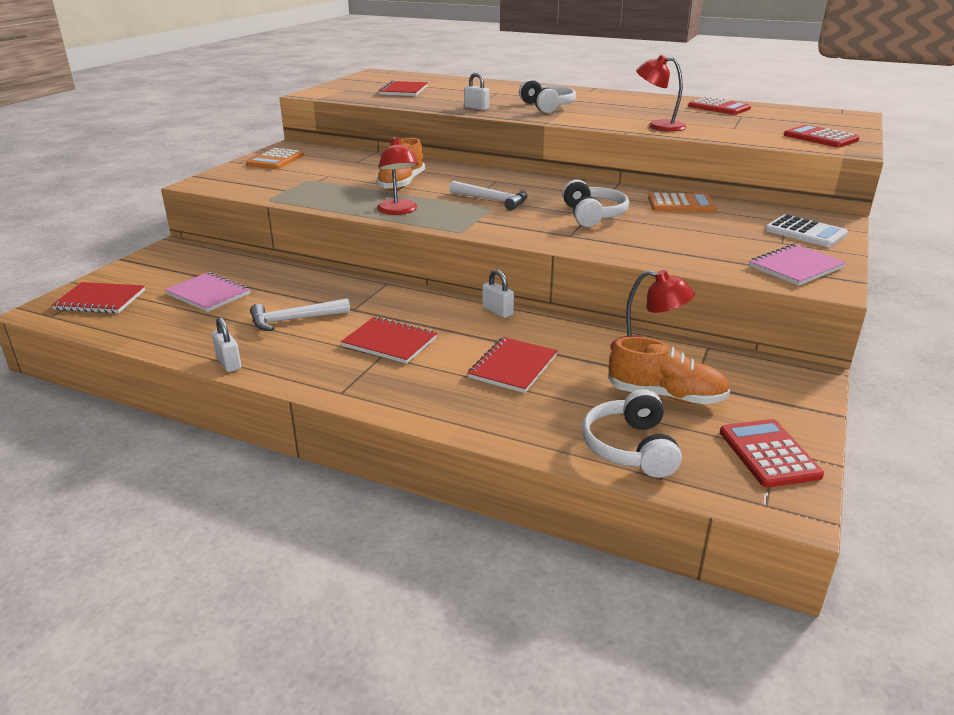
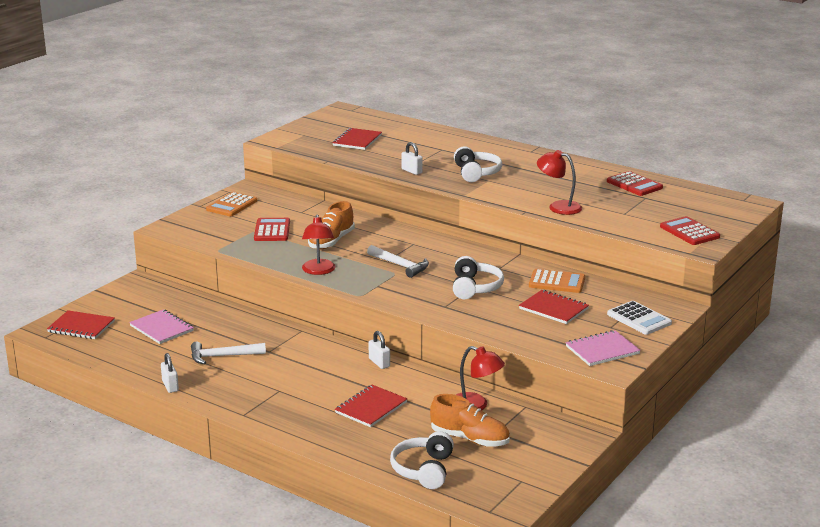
camera: 10 degrees right, 5 degrees down
red notebook [341,317,437,364] -> red notebook moved to [519,290,589,324]
red calculator [720,419,824,487] -> red calculator moved to [254,218,290,241]

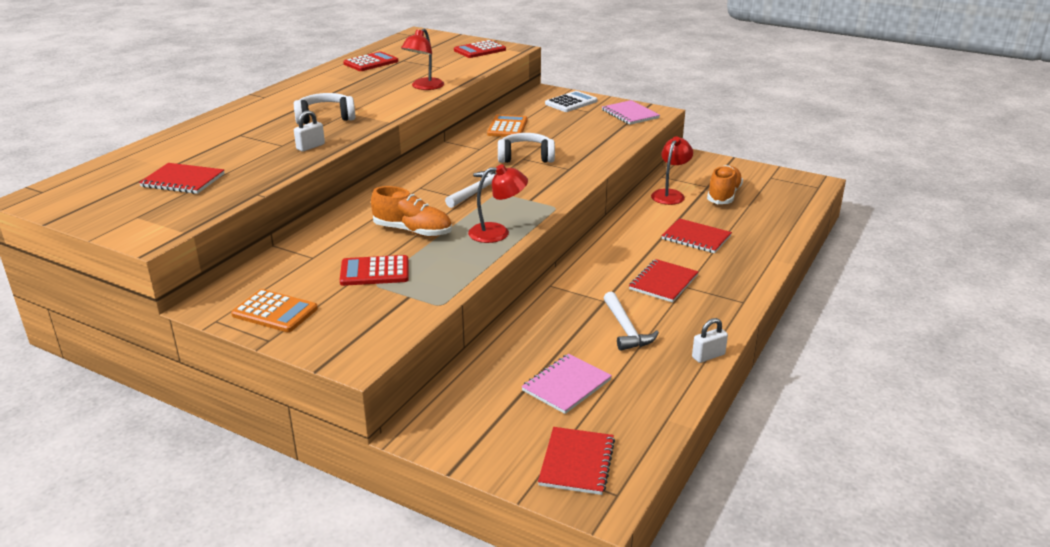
camera: 95 degrees left, 5 degrees up
white padlock [369,331,390,369] -> none
white headphones [390,431,454,489] -> none
red notebook [519,290,589,324] -> red notebook moved to [629,259,699,303]

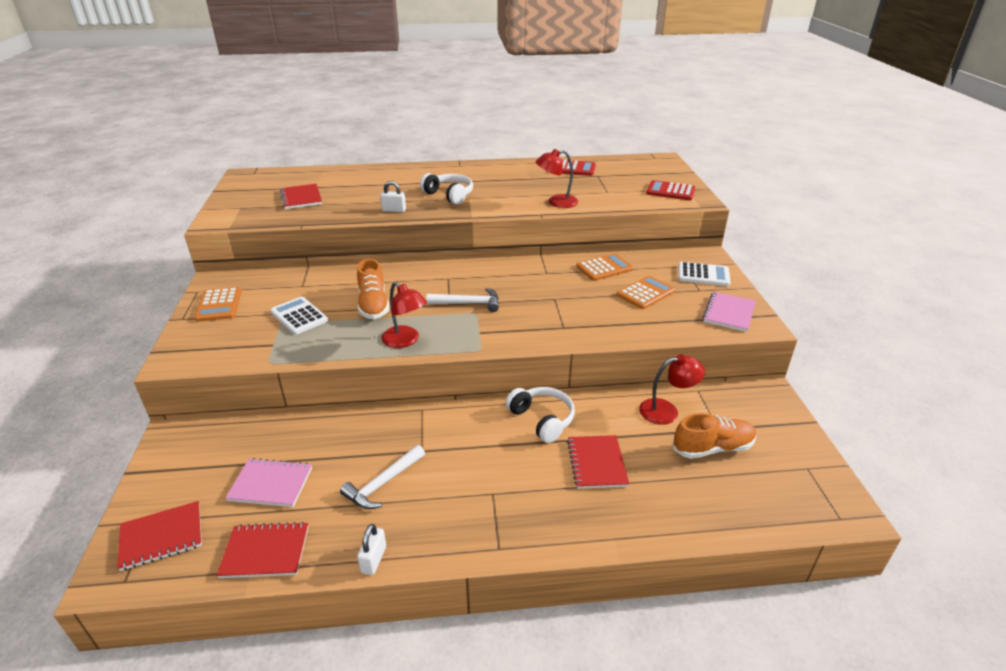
camera: 55 degrees right, 5 degrees up
red calculator [340,255,409,286] -> white calculator [270,297,328,335]
white headphones [498,133,555,163] -> white headphones moved to [505,387,575,443]
red notebook [629,259,699,303] -> red notebook moved to [217,522,309,578]
white padlock [692,318,728,363] -> white padlock turned 75 degrees clockwise [357,524,386,575]
none -> orange calculator [617,276,675,309]

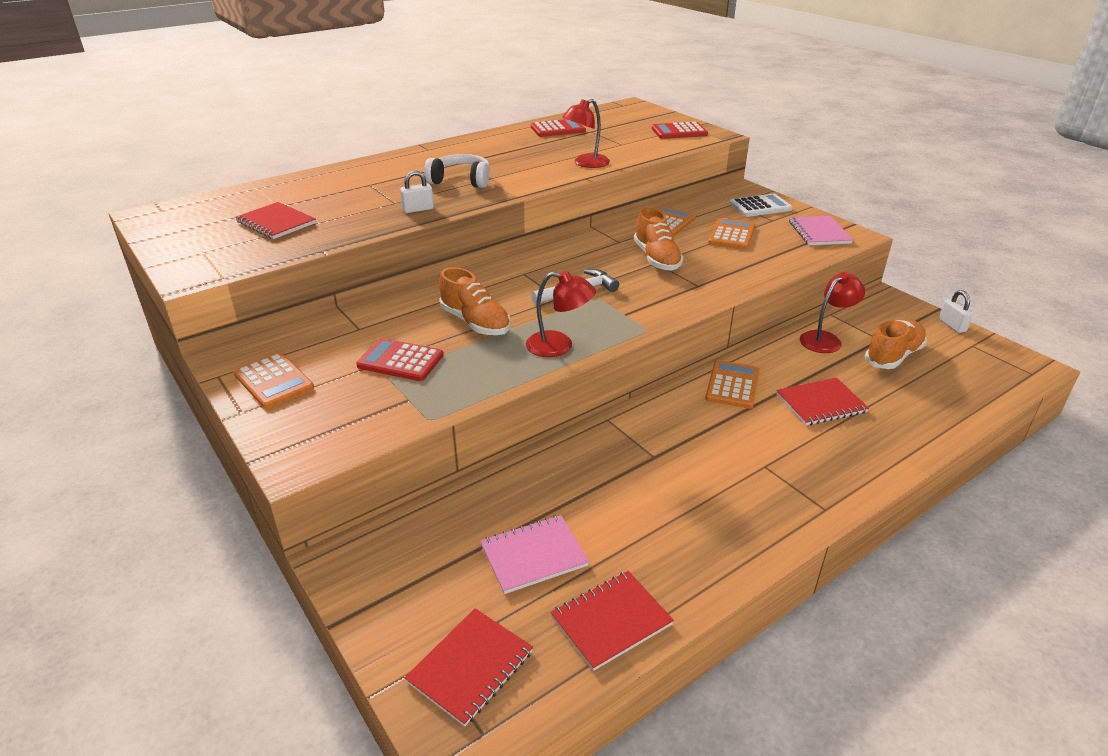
camera: 30 degrees left, 0 degrees up
white calculator [270,297,328,335] -> red calculator [356,338,443,381]
white hammer [340,445,425,509] -> none
white padlock [357,524,386,575] -> white padlock moved to [939,290,974,333]
white headphones [505,387,575,443] -> orange calculator [705,360,760,409]
red notebook [567,435,629,489] -> red notebook turned 75 degrees counterclockwise [776,378,869,426]
none -> orange shoe [634,208,684,271]

